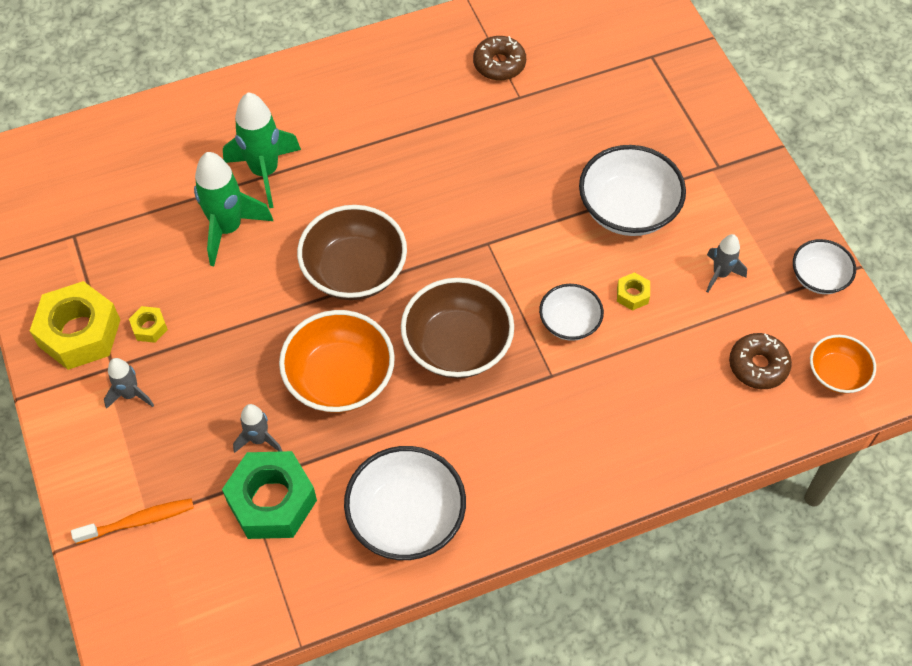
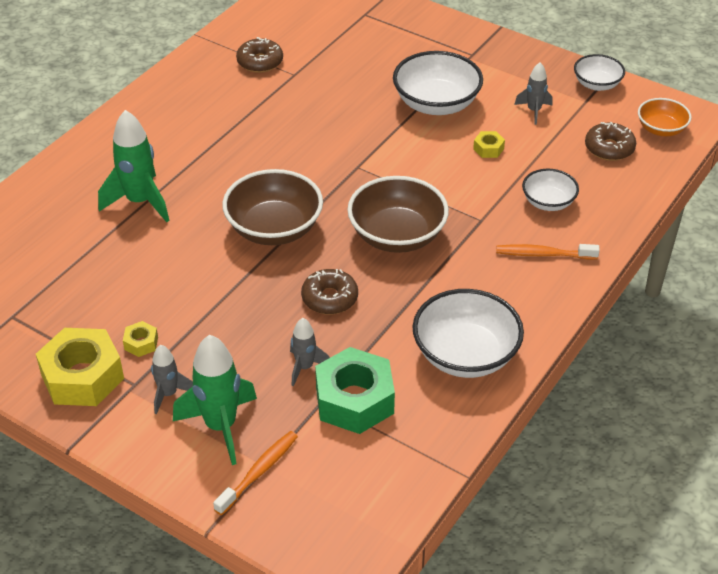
camera: 35 degrees left, 15 degrees down
green rocket [194,152,273,266] -> green rocket moved to [173,335,257,465]
orange bowl [279,310,395,413] -> brown donut [301,269,358,315]
white bowl [539,284,604,341] -> white bowl moved to [522,169,579,211]
none -> orange toothbrush [496,244,600,259]

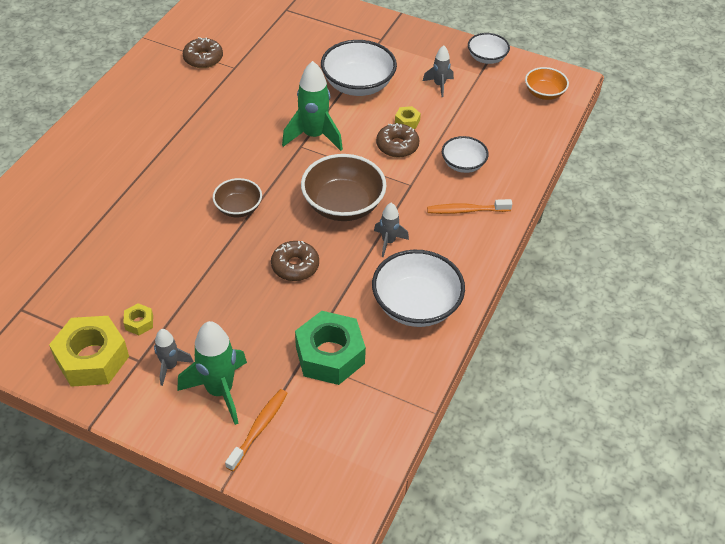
camera: 10 degrees left, 5 degrees up
green rocket [98,110,170,222] -> green rocket moved to [282,61,343,151]
brown bowl [222,169,323,245] -> brown bowl [213,178,262,217], size x0.58
grey rocket [290,318,330,386] -> grey rocket moved to [374,203,409,257]
brown donut [585,122,636,161] -> brown donut moved to [376,123,420,157]

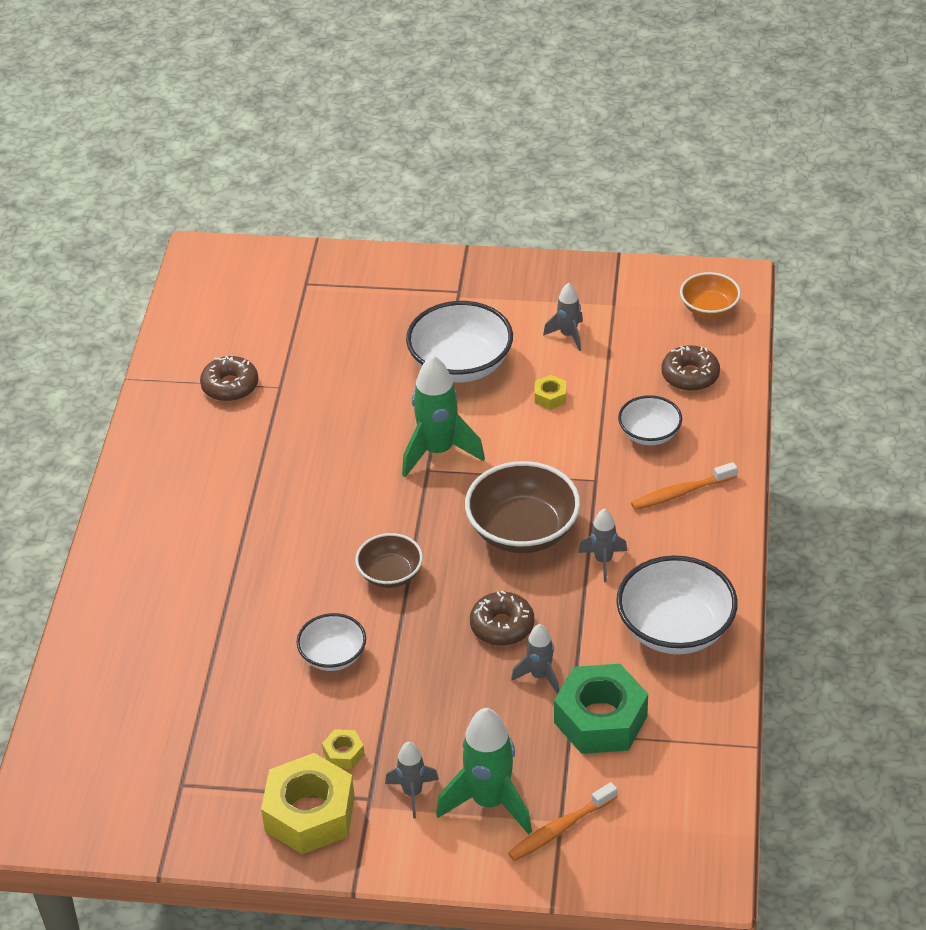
camera: 15 degrees left, 5 degrees down
orange toothbrush [225,389,287,471] -> orange toothbrush turned 135 degrees counterclockwise [508,782,617,861]
brown donut [376,123,420,157] -> brown donut moved to [661,345,720,391]
white bowl [468,33,510,64] -> white bowl moved to [297,613,366,671]
none -> grey rocket [511,624,559,694]

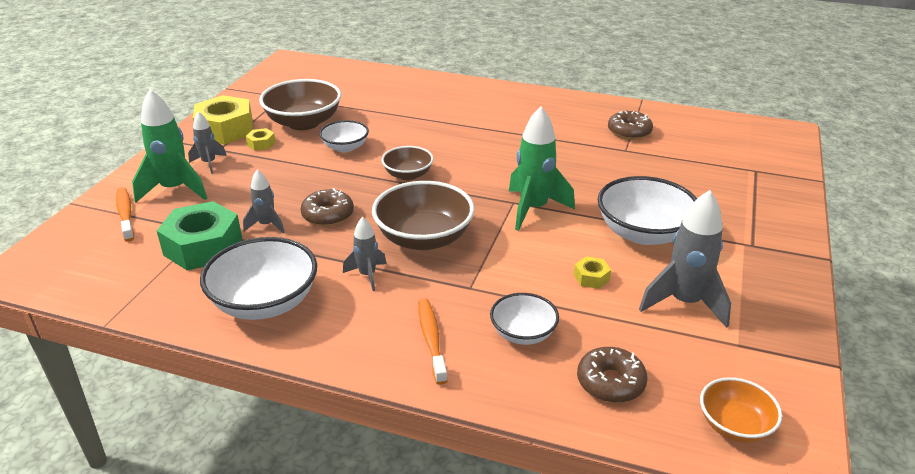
camera: 100 degrees right, 10 degrees down
grey rocket [543,283,583,351] -> grey rocket [639,190,731,328], size x1.80
none -> brown bowl [259,79,341,130]

